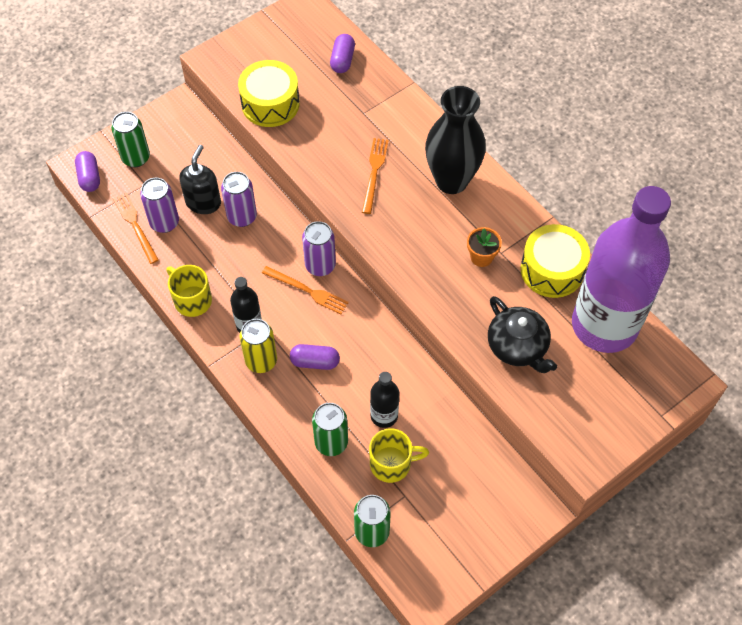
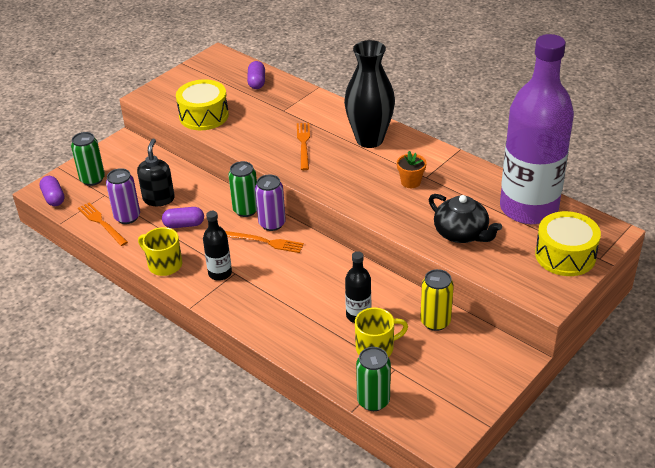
camera: 10 degrees left, 20 degrees down
purple can [221,172,257,227] -> none
yellow can [240,319,277,373] -> yellow can moved to [420,269,454,331]
purple capsule [290,344,340,370] -> purple capsule moved to [162,207,204,228]
green can [312,403,348,456] -> green can moved to [228,161,257,217]
yellow drum [521,224,590,298] -> yellow drum moved to [535,211,601,276]

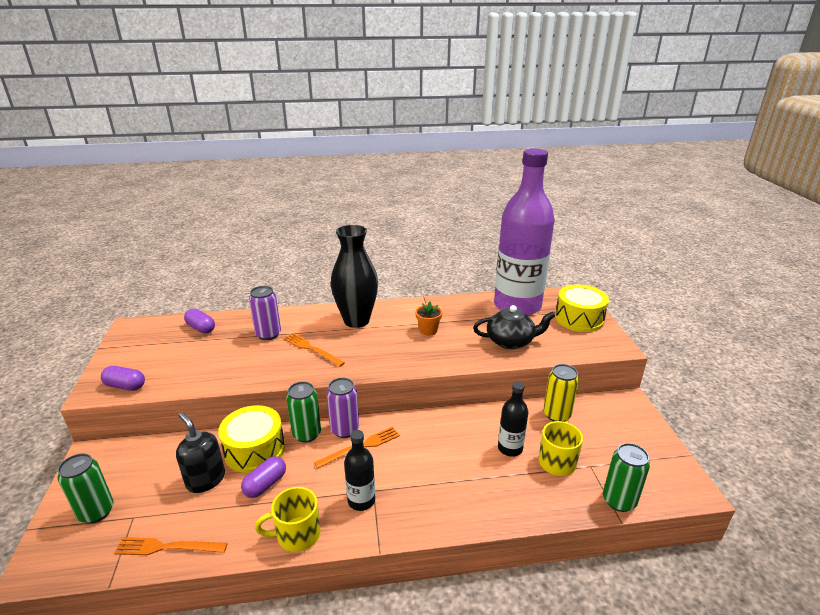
camera: 50 degrees left, 10 degrees down
purple capsule [40,176,65,206] -> purple capsule moved to [101,366,145,391]
purple can [106,168,140,224] -> purple can moved to [249,286,281,340]
yellow drum [176,79,229,130] -> yellow drum moved to [218,405,285,473]

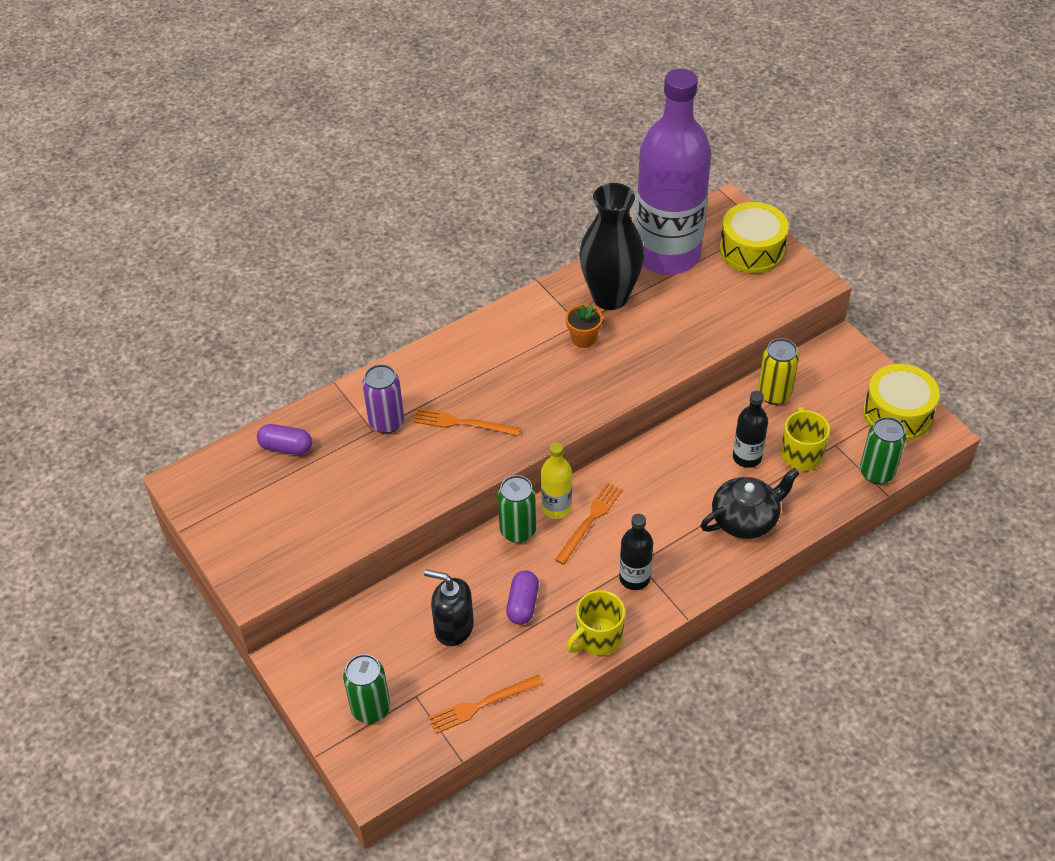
camera: 25 degrees left, 20 degrees up
purple capsule [101,366,145,391] -> none
yellow drum [218,405,285,473] -> yellow drum moved to [863,364,940,441]
purple can [327,378,359,438] -> yellow bottle [541,442,572,519]
black vase [331,225,378,328] -> black vase moved to [579,183,644,310]
black teapot [473,305,555,349] -> black teapot moved to [701,468,800,539]

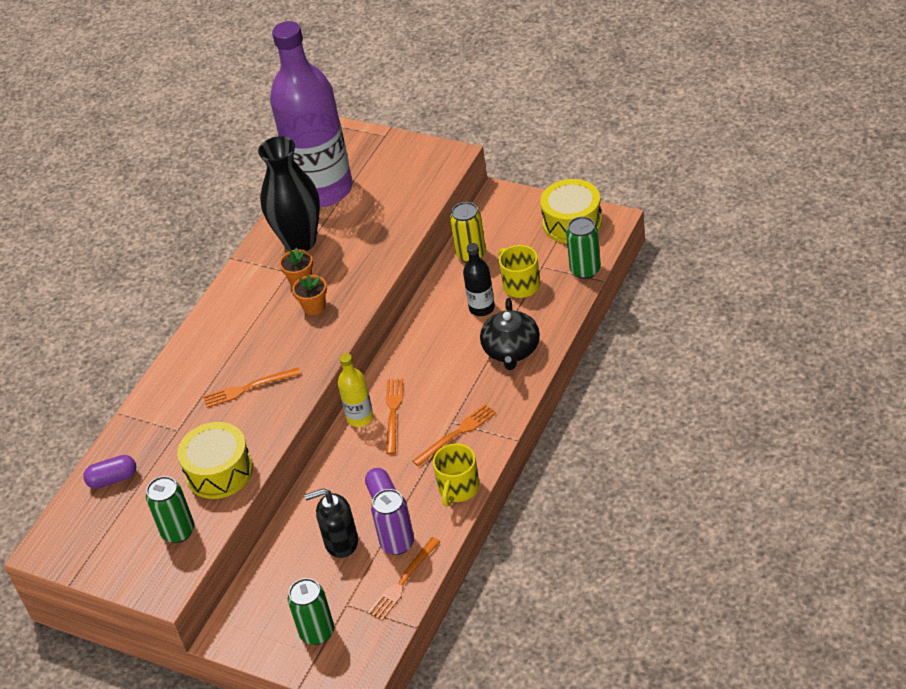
camera: 25 degrees left, 5 degrees down
purple can [362,364,404,434] -> purple can moved to [371,489,414,555]
green can [498,475,536,543] -> green can moved to [146,476,195,543]
black bottle [619,514,653,590] -> orange fork [413,404,496,467]
black teapot [701,468,800,539] -> black teapot turned 150 degrees clockwise [480,298,540,370]
yellow drum [720,202,789,273] -> yellow drum moved to [177,422,253,499]
none -> orange flower pot [293,275,327,315]

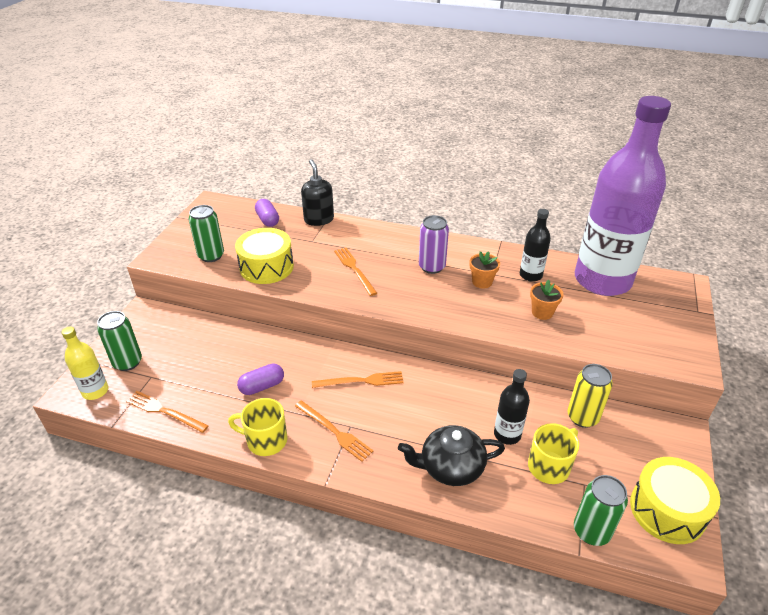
camera: 75 degrees right, 5 degrees down
black vase [258,136,320,251] -> black bottle [520,209,551,282]
orange flower pot [293,275,327,315] -> orange flower pot moved to [530,280,563,320]
black soap dispenser [304,488,358,558] -> black soap dispenser moved to [301,159,334,226]
yellow bottle [338,353,373,427] -> yellow bottle moved to [61,327,108,400]
purple can [371,489,414,555] -> purple can moved to [419,215,449,274]

